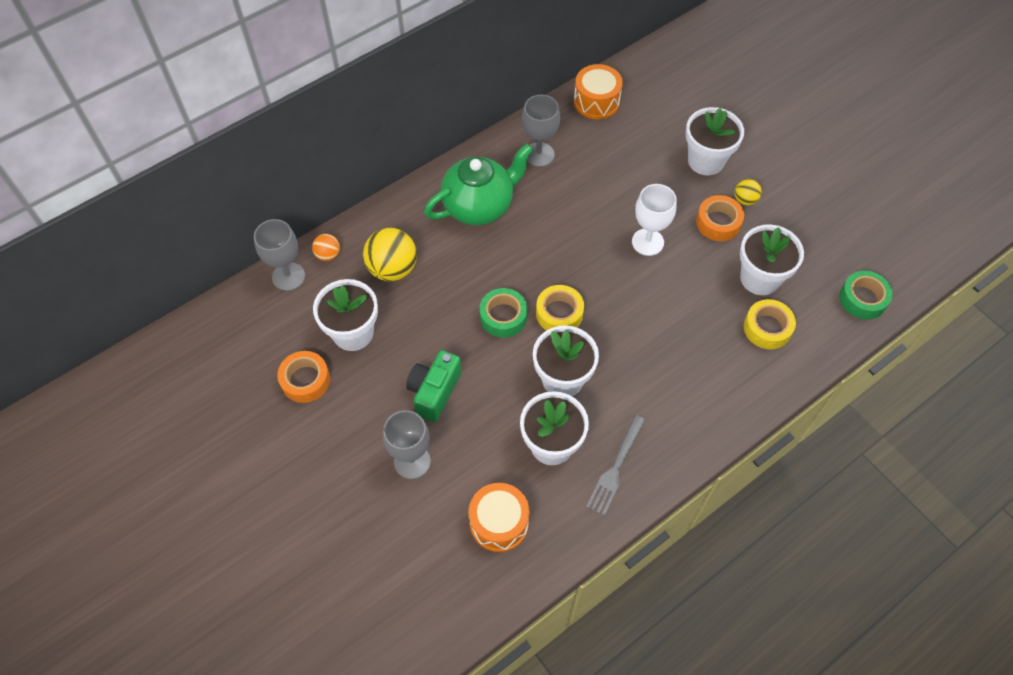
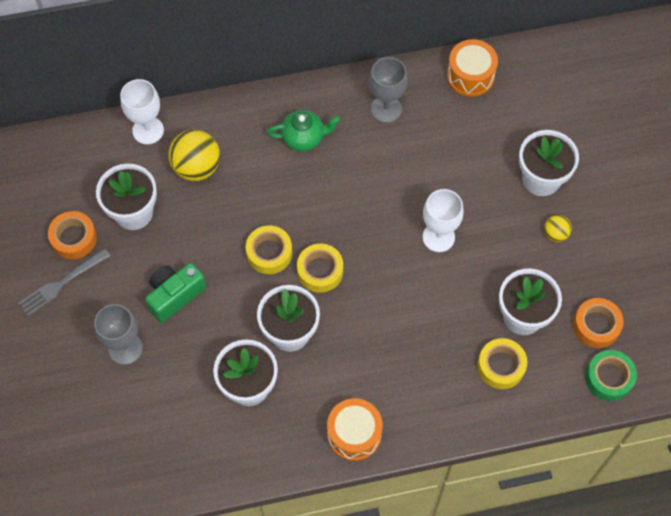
camera: 25 degrees right, 5 degrees up
grey goblet [254,219,305,291] -> none
orange ball [312,234,340,261] -> white goblet [120,79,164,144]
green teapot [424,143,533,225] -> green teapot [267,110,340,151], size x0.60
orange drum [469,483,530,552] -> orange drum moved to [327,398,383,461]
green tape [480,288,527,338] -> yellow tape [246,226,292,274]
grey fork [586,415,645,516] -> grey fork moved to [19,248,110,316]
orange tape [696,195,744,241] -> orange tape moved to [573,298,624,348]

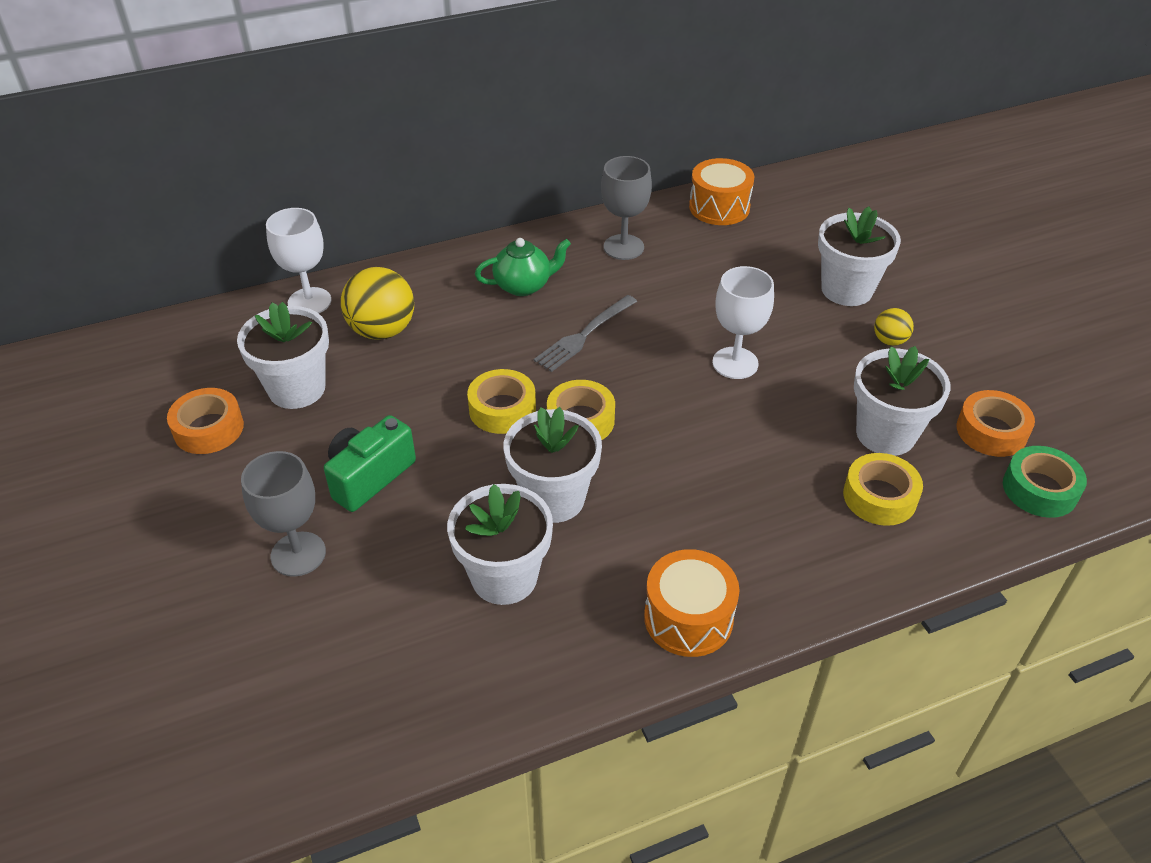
camera: 10 degrees left, 20 degrees down
grey fork [19,248,110,316] -> grey fork moved to [534,295,637,372]

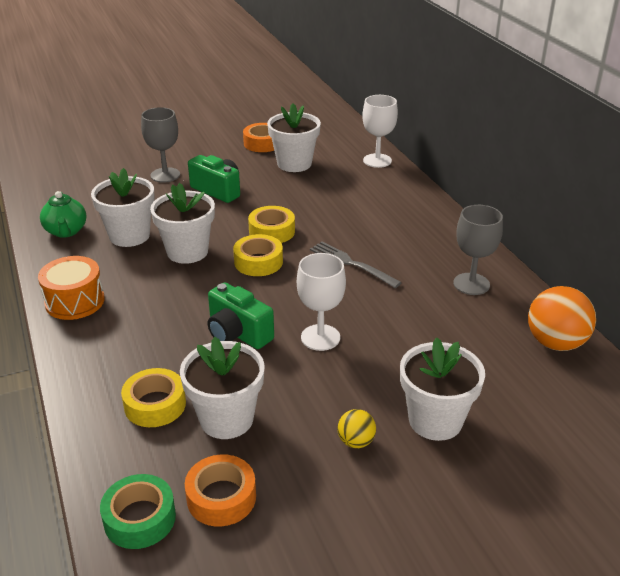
camera: 90 degrees right, 10 degrees down
yellow ball [341,267,414,340] -> none
green teapot [475,238,571,296] -> green teapot moved to [40,191,86,238]
orange drum [689,158,754,225] -> orange ball [528,286,596,351]
none -> green camera [208,282,274,349]

